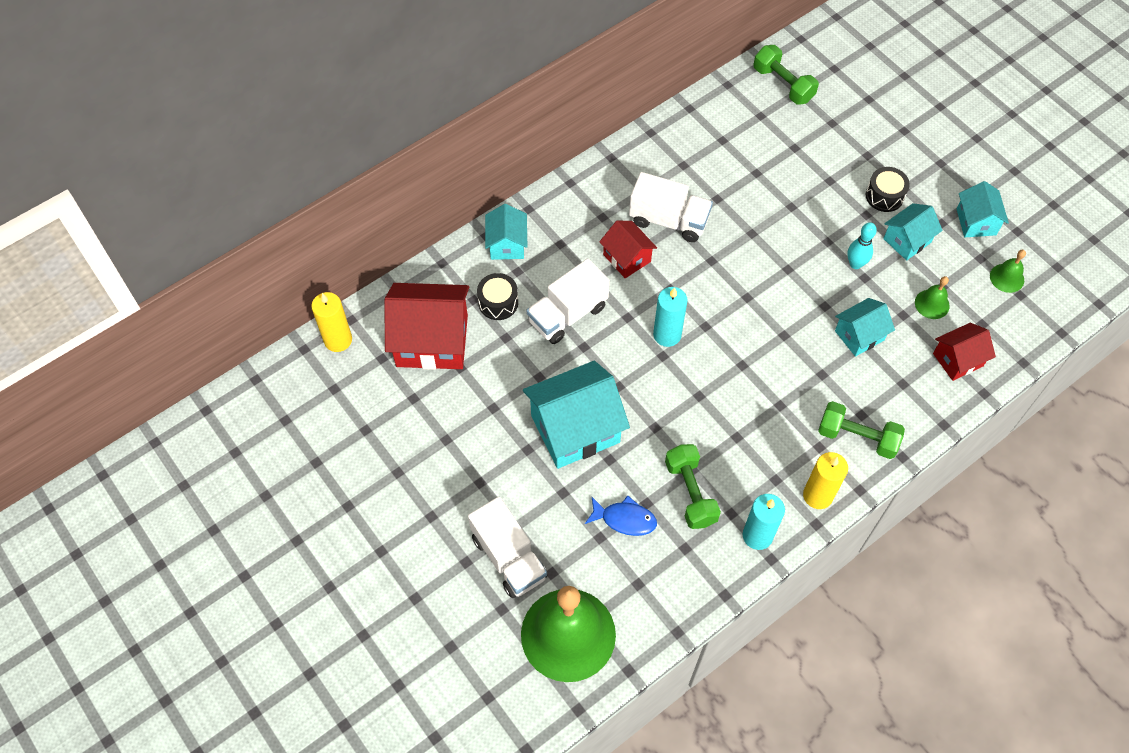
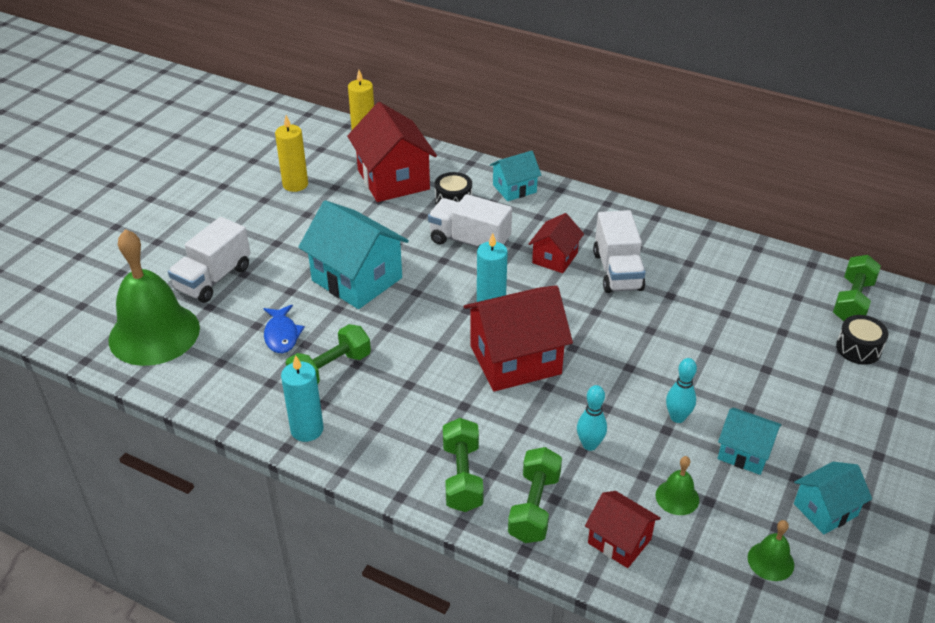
camera: 65 degrees right, 20 degrees down
yellow candle [803,452,848,509] -> yellow candle moved to [275,115,308,192]
turquoise house [835,298,895,357] -> turquoise bowling pin [577,385,607,451]
black drum [866,167,910,212] -> black drum moved to [836,315,889,365]
none -> red house [464,285,573,392]
none -> green dumbbell [508,447,562,543]

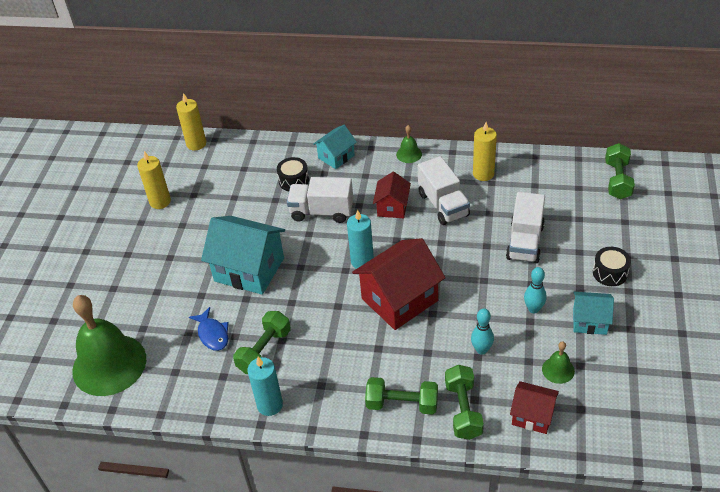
camera: 15 degrees left, 5 degrees up
white truck [168,217,250,303] -> white truck moved to [506,192,545,263]
red house [347,102,437,202] -> none
green dumbbell [443,418,484,512] -> green dumbbell turned 60 degrees counterclockwise [365,377,438,415]
green bell [748,520,794,581] -> green bell moved to [396,125,422,163]
turquoise house [794,462,872,534] -> none
black drum [836,315,889,365] -> black drum moved to [593,247,631,286]
none -> yellow candle [473,122,497,181]

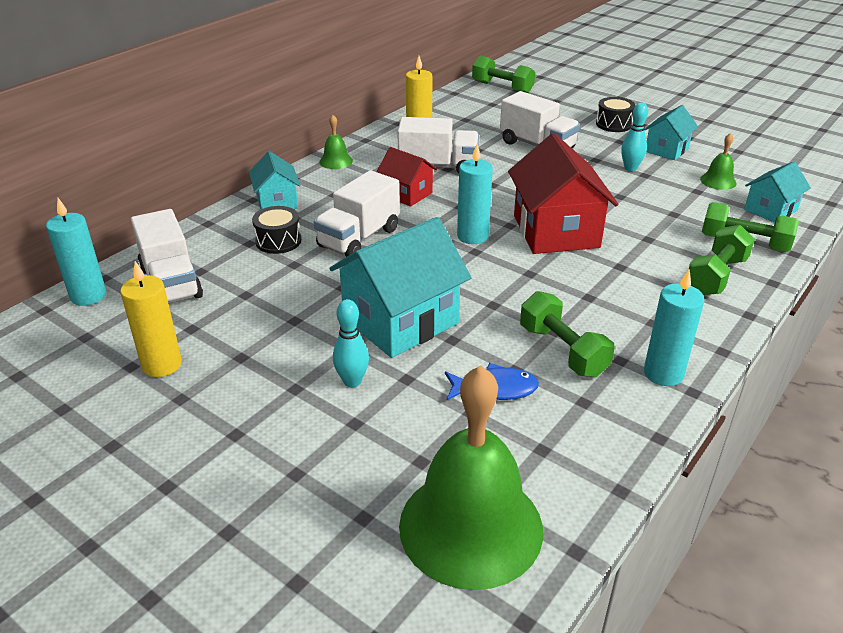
camera: 65 degrees left, 10 degrees down
yellow candle [176,93,206,151] -> turquoise candle [46,198,106,306]
turquoise bowling pin [471,308,494,355] -> turquoise bowling pin moved to [333,299,369,387]
red house [510,381,559,434] -> turquoise house [744,161,811,223]
none -> white truck [131,209,203,304]

